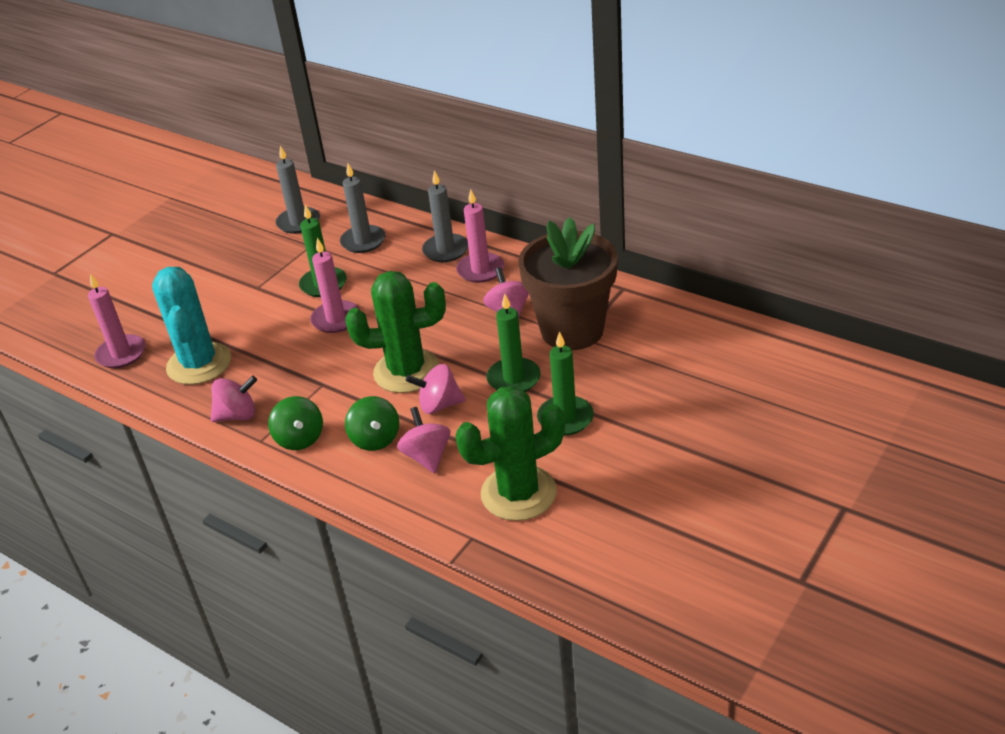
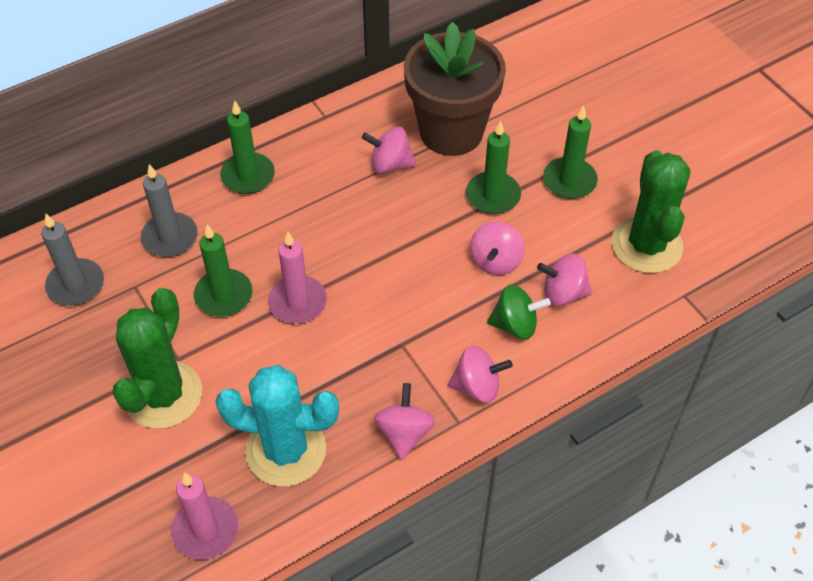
camera: 70 degrees left, 15 degrees up
green spinning top [268,396,323,450] -> pink spinning top [448,346,513,403]
green cactus [345,271,446,393] -> green cactus moved to [112,288,202,429]
grey candle [422,170,468,262] -> green candle [220,100,275,194]
pink candle [456,189,504,283] -> none

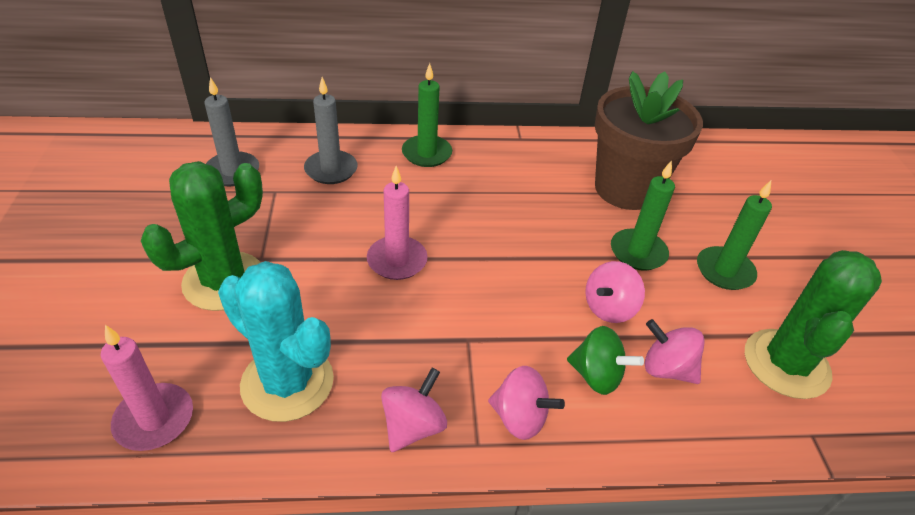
camera: 25 degrees right, 10 degrees down
green candle [194,225,253,317] -> none
pink spinning top [362,127,416,174] -> none

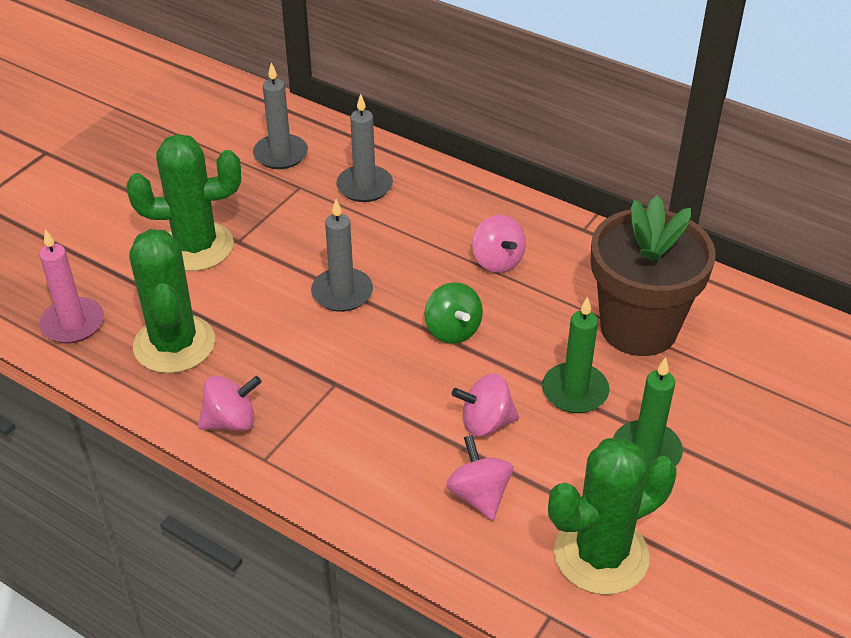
camera: 40 degrees right, 0 degrees up
turquoise cactus [218,261,334,422] -> green cactus [129,229,215,373]
pink candle [367,166,428,280] -> grey candle [311,199,373,312]
green candle [402,63,452,167] -> none
pink spinning top [488,366,565,440] -> pink spinning top moved to [472,215,526,273]
green spinning top [567,326,644,395] -> green spinning top moved to [424,282,483,344]

